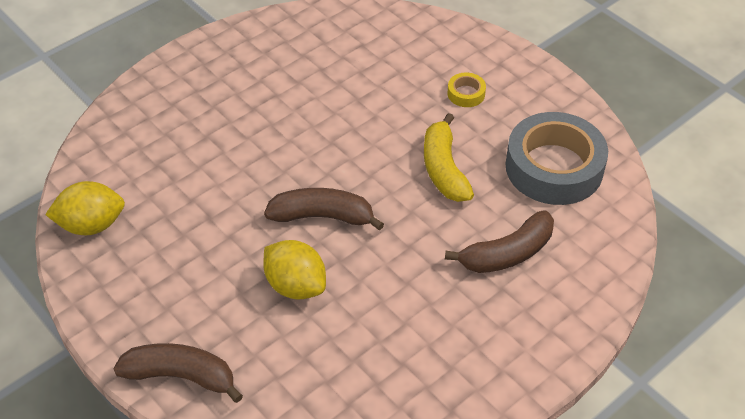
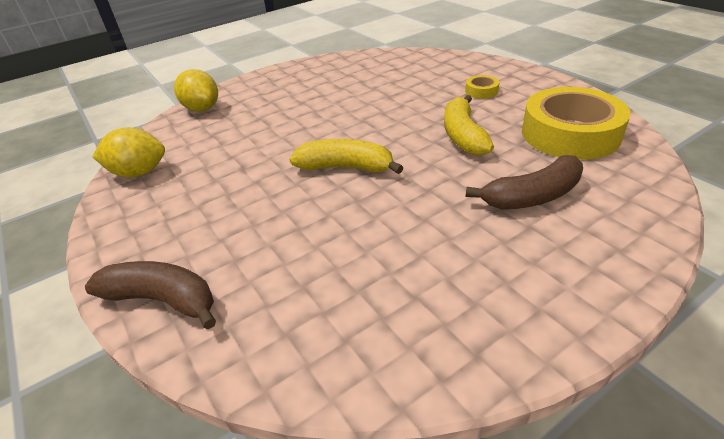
camera: 10 degrees right, 10 degrees down
yellow lemon [263,240,326,300] -> yellow lemon moved to [174,69,218,111]
brown banana [264,188,384,231] -> yellow banana [289,139,403,174]
grey tape [506,112,608,205] -> yellow tape [522,87,631,160]

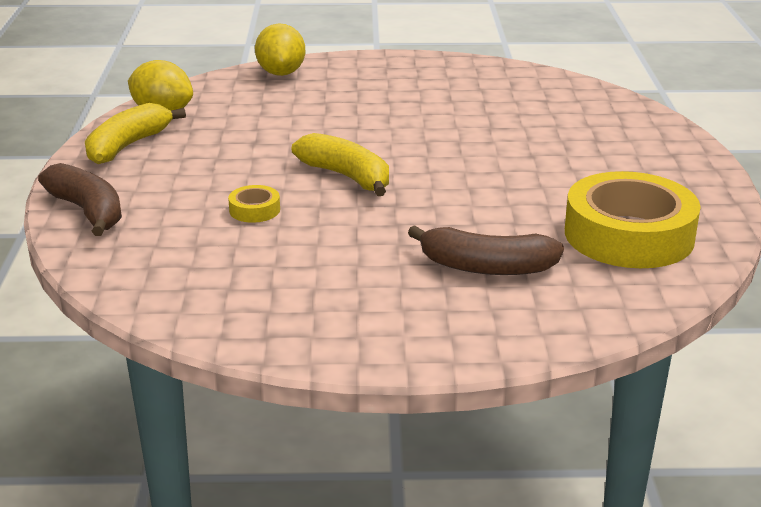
camera: 30 degrees right, 10 degrees down
yellow banana [444,95,494,156] -> yellow banana moved to [85,103,186,164]
yellow tape [465,75,499,99] -> yellow tape moved to [228,185,280,223]

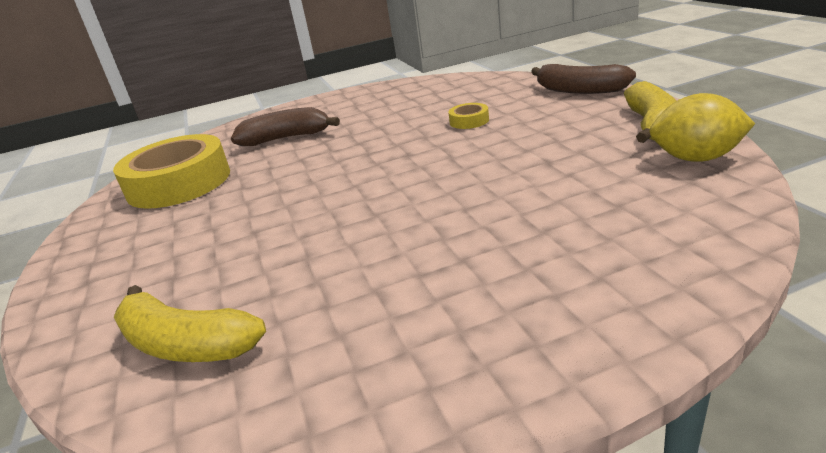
camera: 165 degrees right, 0 degrees up
yellow lemon [255,23,305,76] -> none
yellow banana [292,133,389,196] -> yellow banana moved to [114,285,266,362]

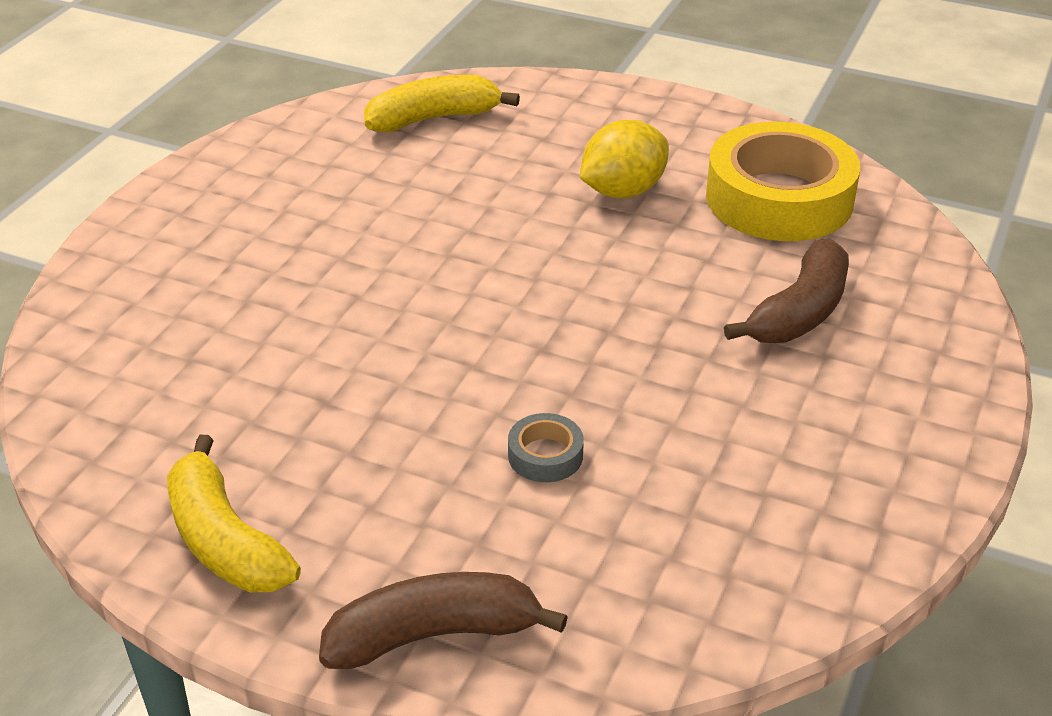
camera: 130 degrees right, 10 degrees up
yellow tape [448,103,489,129] -> grey tape [508,413,584,482]
yellow lemon [649,93,755,162] -> yellow lemon moved to [580,120,669,198]

